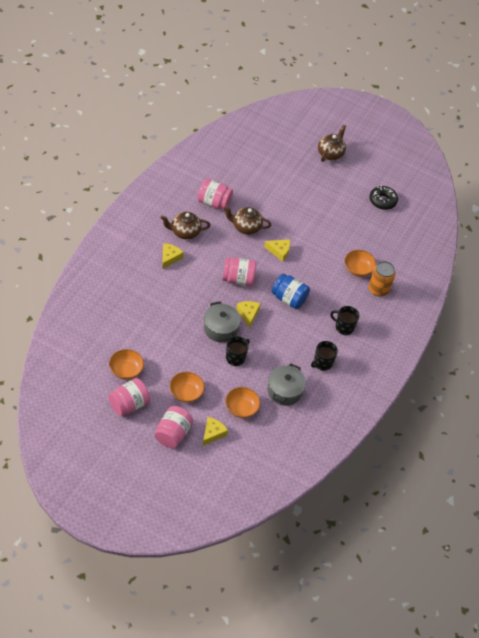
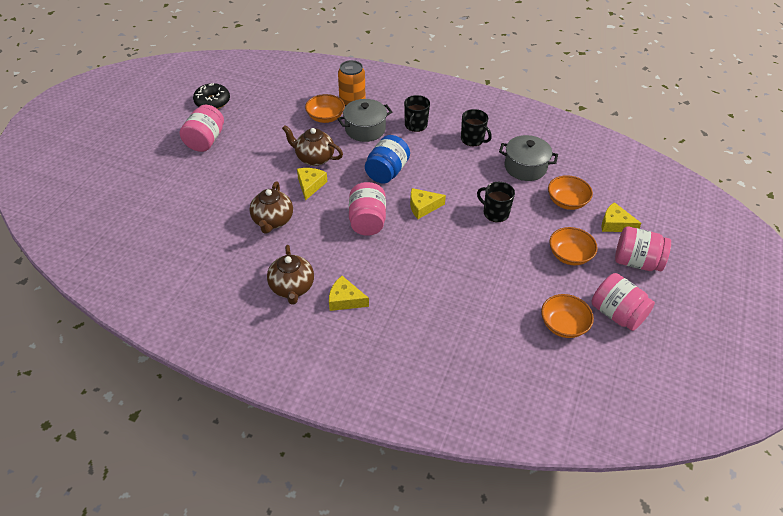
camera: 90 degrees left, 5 degrees down
pink jar [197,179,233,210] -> pink jar moved to [180,105,224,152]
grey pot [204,301,241,343] -> grey pot moved to [337,99,392,142]
brown teapot [318,125,346,162] -> brown teapot moved to [282,125,343,166]

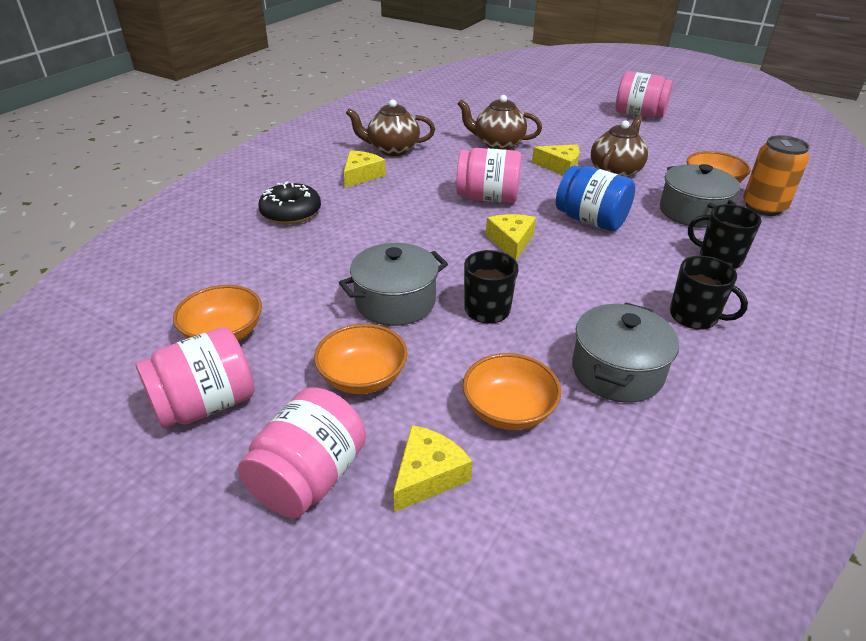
camera: 100 degrees right, 10 degrees down
black donut [193,83,230,109] -> black donut moved to [258,181,321,224]
black mug [461,109,492,146] -> black mug turned 105 degrees counterclockwise [670,256,748,330]
none -> grey pot [339,243,448,326]

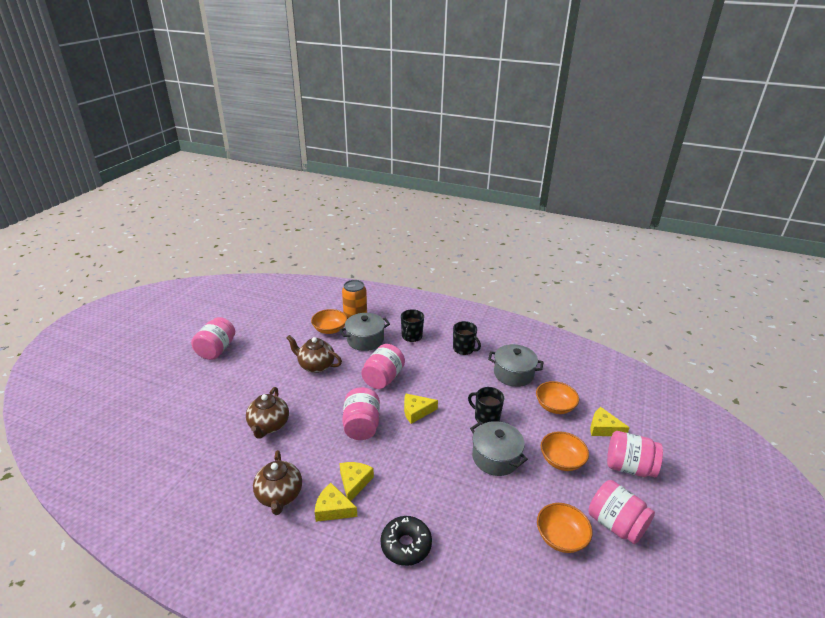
camera: 100 degrees left, 5 degrees down
yellow cheese [532,145,580,176] -> yellow cheese moved to [339,462,374,501]
blue jar [556,165,635,231] -> pink jar [361,344,405,389]
black mug [670,256,748,330] -> black mug turned 105 degrees clockwise [453,321,481,355]

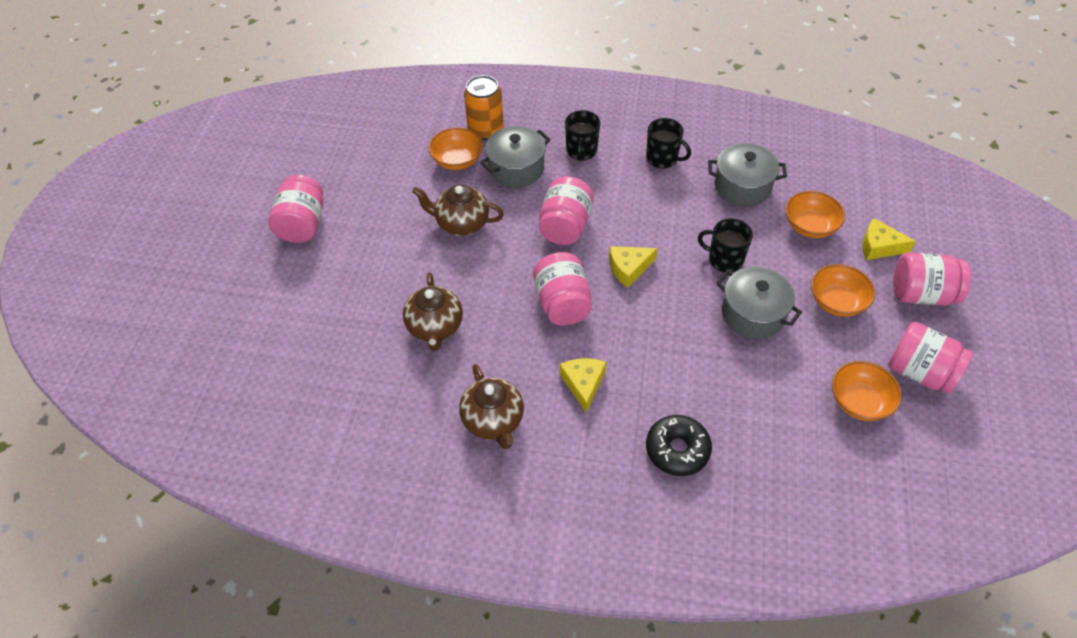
camera: 10 degrees left, 20 degrees up
yellow cheese [315,483,357,522] -> none

